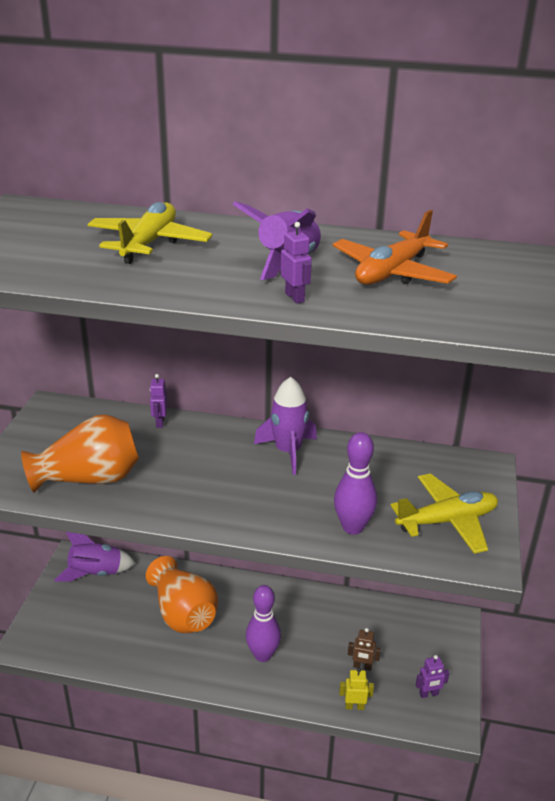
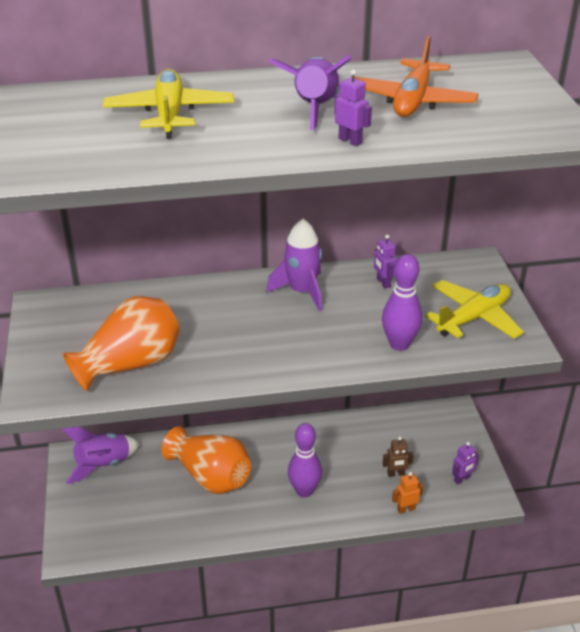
camera: 20 degrees left, 5 degrees up
purple robot [150,374,167,428] -> purple robot moved to [374,235,397,289]
yellow robot [339,668,374,710] -> orange robot [392,472,423,514]

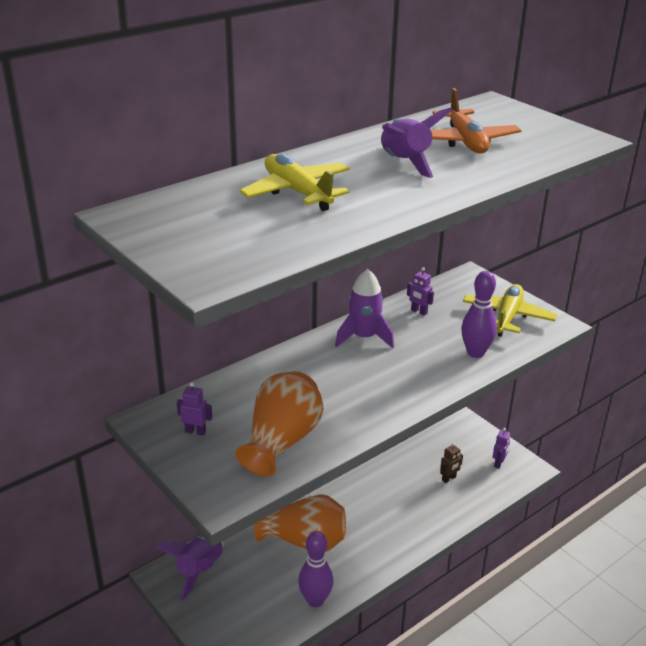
camera: 30 degrees left, 5 degrees down
purple bowling pin [288,423,322,497] -> purple bowling pin moved to [298,531,334,607]
purple robot [334,69,372,146] -> purple robot moved to [177,382,212,436]
orange robot [392,472,423,514] -> none

